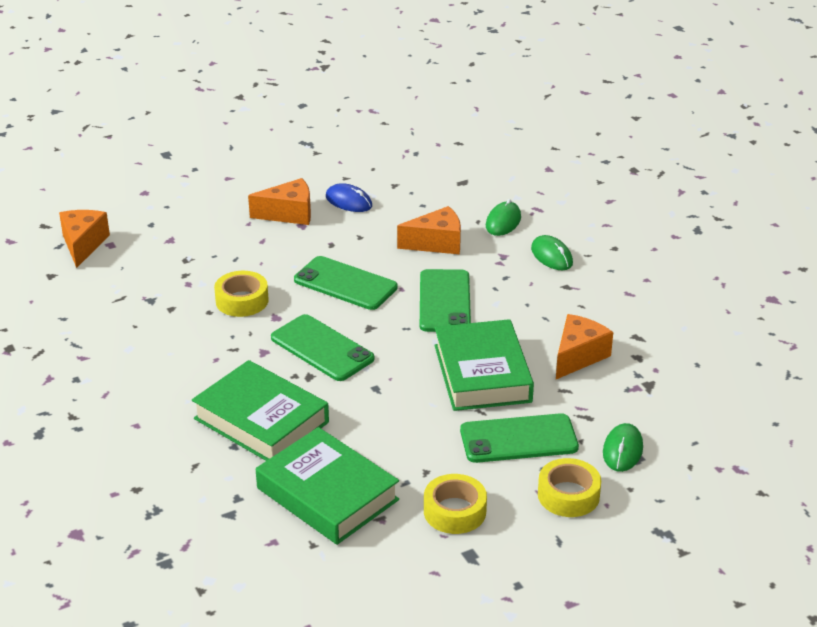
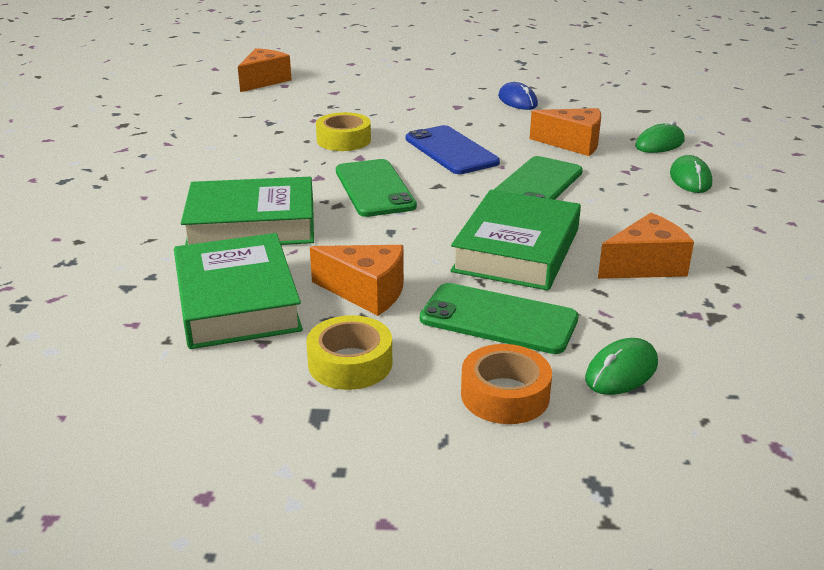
camera: 30 degrees right, 5 degrees down
green book [192,360,329,461] -> green book turned 75 degrees counterclockwise [181,177,314,245]
orange cheese [248,178,311,225] -> orange cheese moved to [310,245,404,316]
green phone [294,256,398,310] -> blue phone [406,125,500,174]
yellow tape [538,458,601,517] -> orange tape [461,344,552,424]

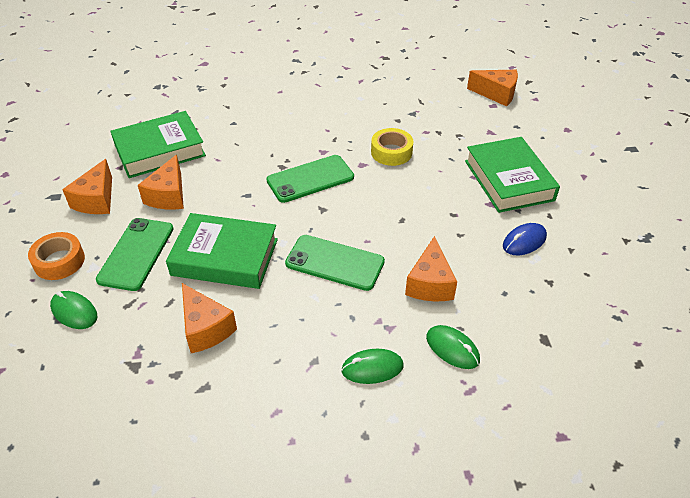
camera: 80 degrees right, 15 degrees up
green book [181,177,314,245] -> green book moved to [465,137,560,213]
yellow tape [306,315,392,390] -> orange cheese [62,159,112,214]
blue phone [406,125,500,174] -> none

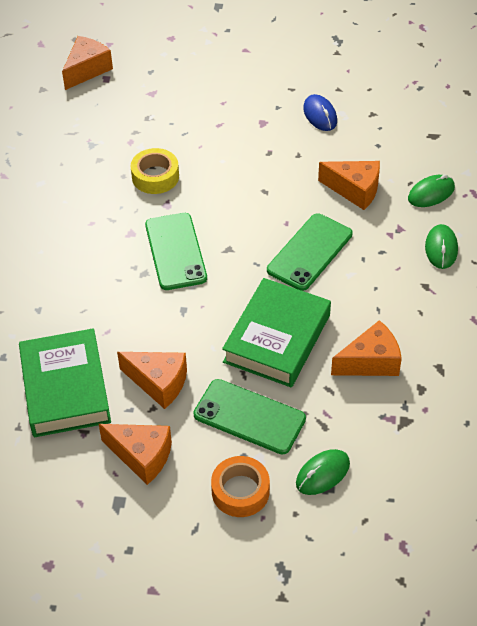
camera: 75 degrees left, 5 degrees up
green book [465,137,560,213] -> none

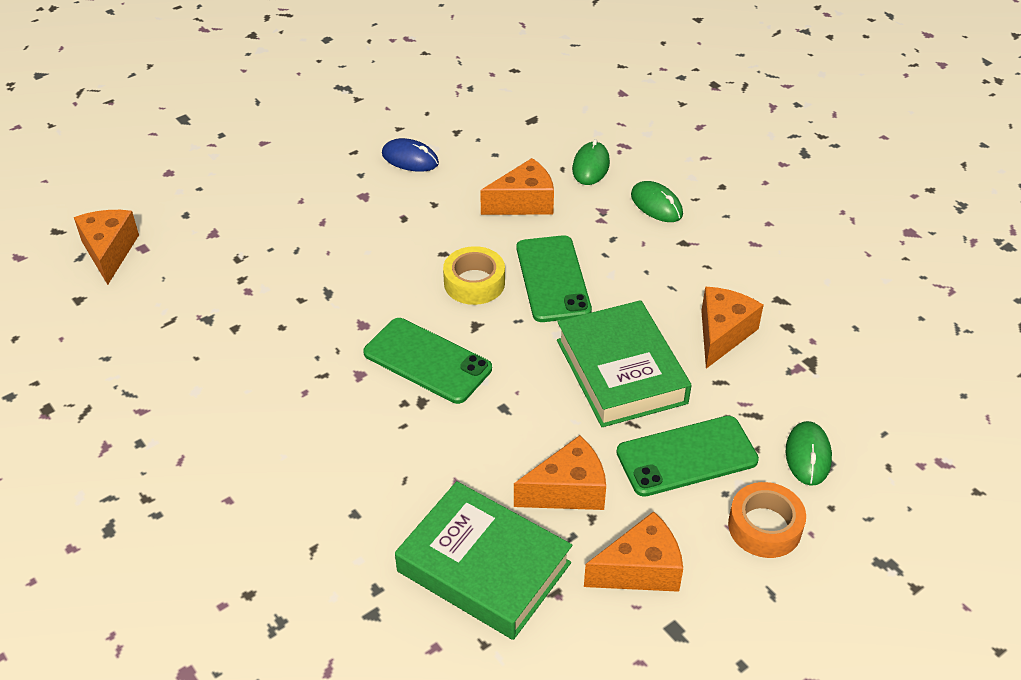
camera: 45 degrees left, 5 degrees down
yellow tape [131,148,179,194] -> yellow tape moved to [443,246,505,305]

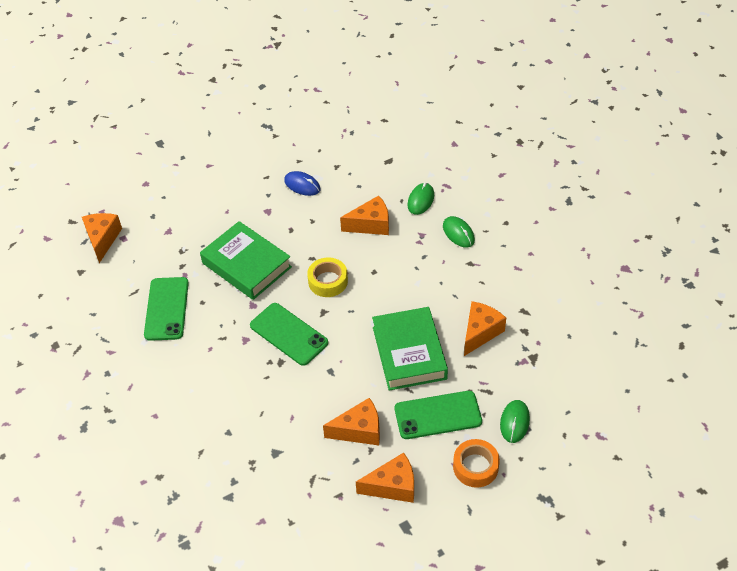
camera: 10 degrees right, 5 degrees up
green book [395,481,572,640] -> green book moved to [200,221,292,300]
green phone [517,235,592,322] -> green phone moved to [144,277,189,341]

